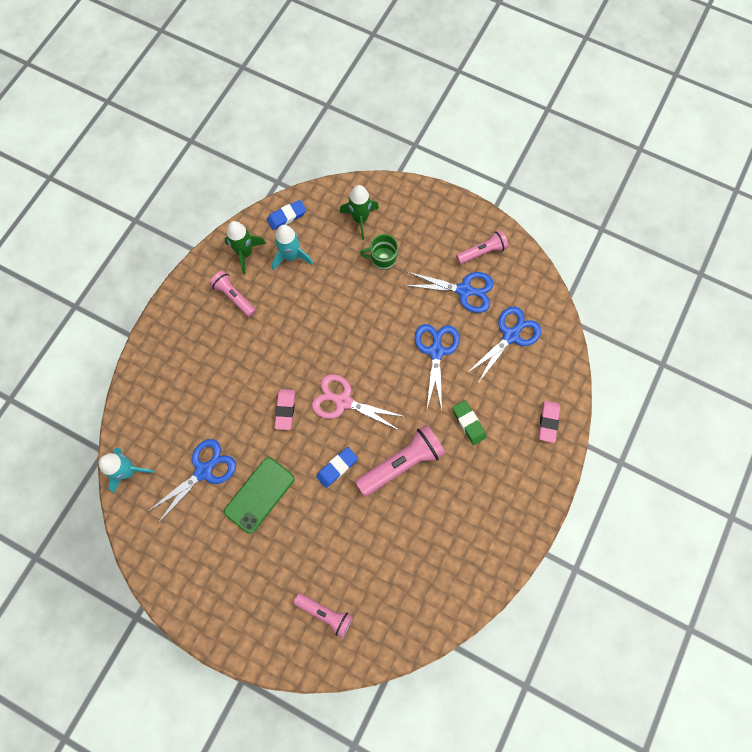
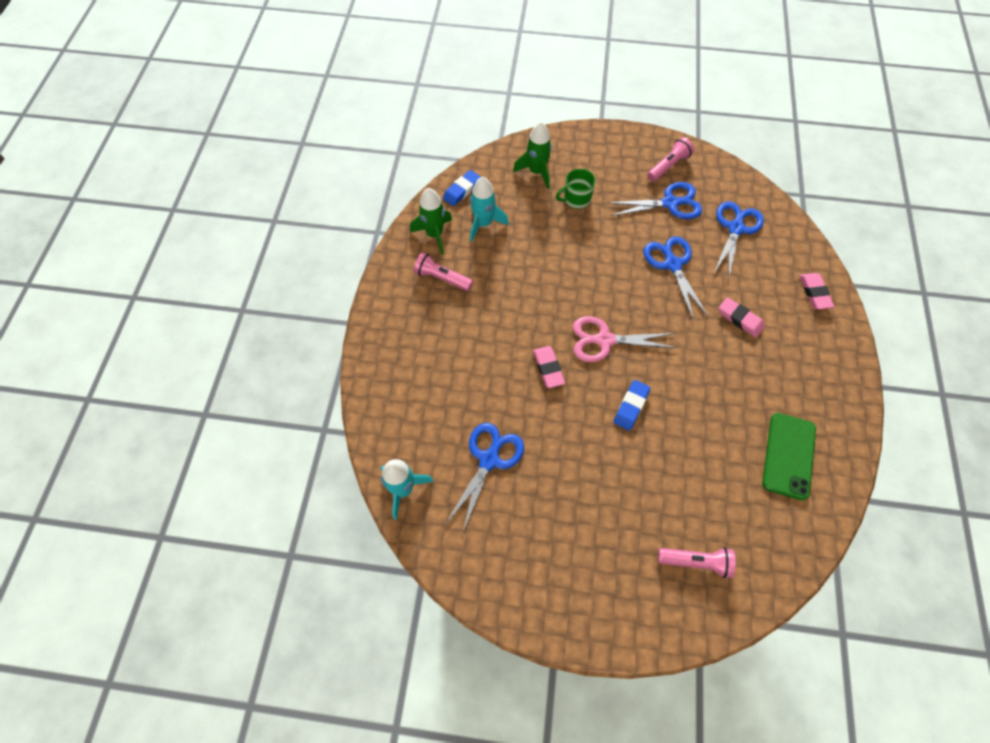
camera: 20 degrees left, 10 degrees down
green phone [224,457,295,534] -> green phone moved to [762,413,816,500]
pink flashlight [355,425,446,496] -> none
green eraser [452,401,486,445] -> pink eraser [719,297,765,337]

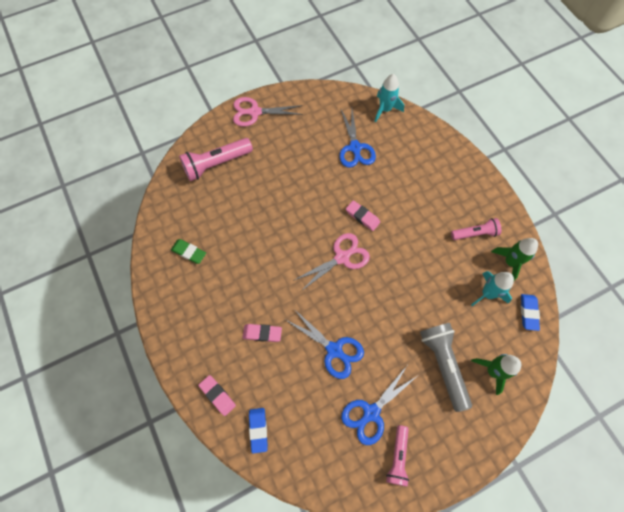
camera: 145 degrees right, 5 degrees up
green mug [556,169,596,209] -> grey flashlight [420,323,472,412]
blue eraser [614,380,650,430] -> blue eraser moved to [249,408,268,453]
pink flashlight [658,547,736,578] -> pink flashlight [179,138,253,181], size x1.61
blue scissors [713,201,764,278] -> none
green phone [762,413,816,500] -> green eraser [171,239,206,264]
none -> pink scissors [233,97,303,127]

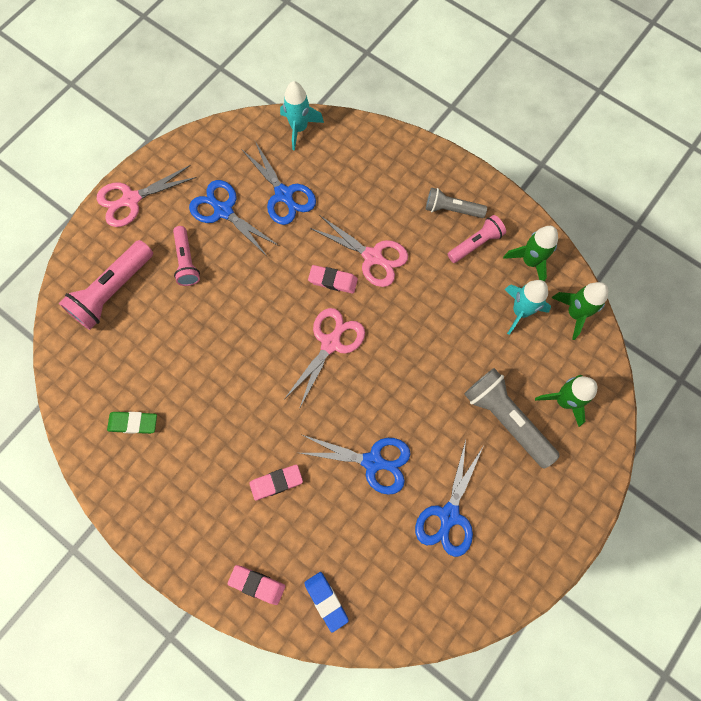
camera: 25 degrees left, 5 degrees up
pink flashlight [386,425,409,487] -> pink flashlight moved to [173,226,200,286]
blue eraser [521,294,540,331] -> green rocket [552,282,608,340]
none -> blue scissors [189,180,279,256]
none -> pink scissors [310,215,408,287]
none -> grey flashlight [426,188,487,218]

